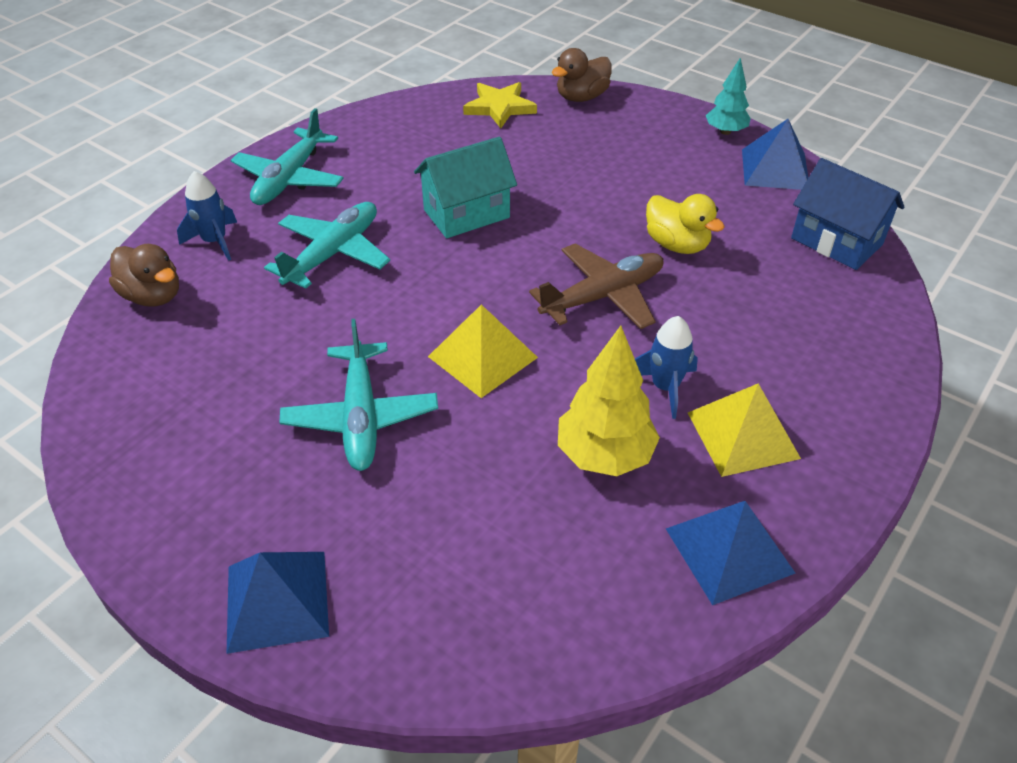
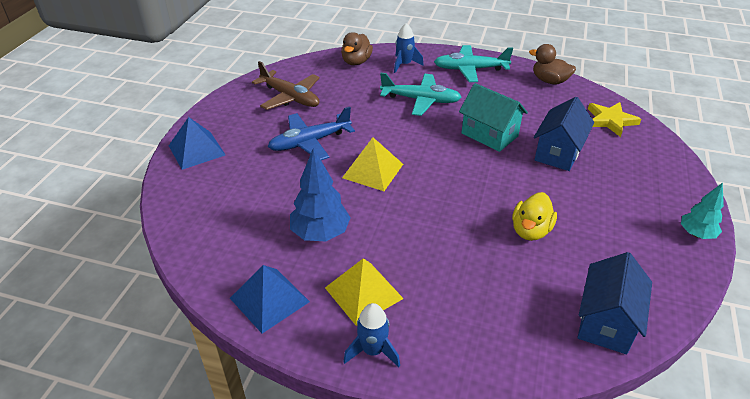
camera: 70 degrees right, 5 degrees down
turquoise plane [279,319,438,471] -> blue plane [268,107,355,160]
brown plane [529,244,663,329] -> brown plane moved to [252,61,320,110]
brown duck [551,48,612,102] -> brown duck moved to [529,44,576,85]
yellow tree [558,326,660,476] -> blue tree [290,148,351,242]
blue rocket [635,316,698,419] -> blue rocket moved to [344,303,400,367]
blue pyramid [742,119,808,190] -> none
none -> blue house [534,97,594,171]

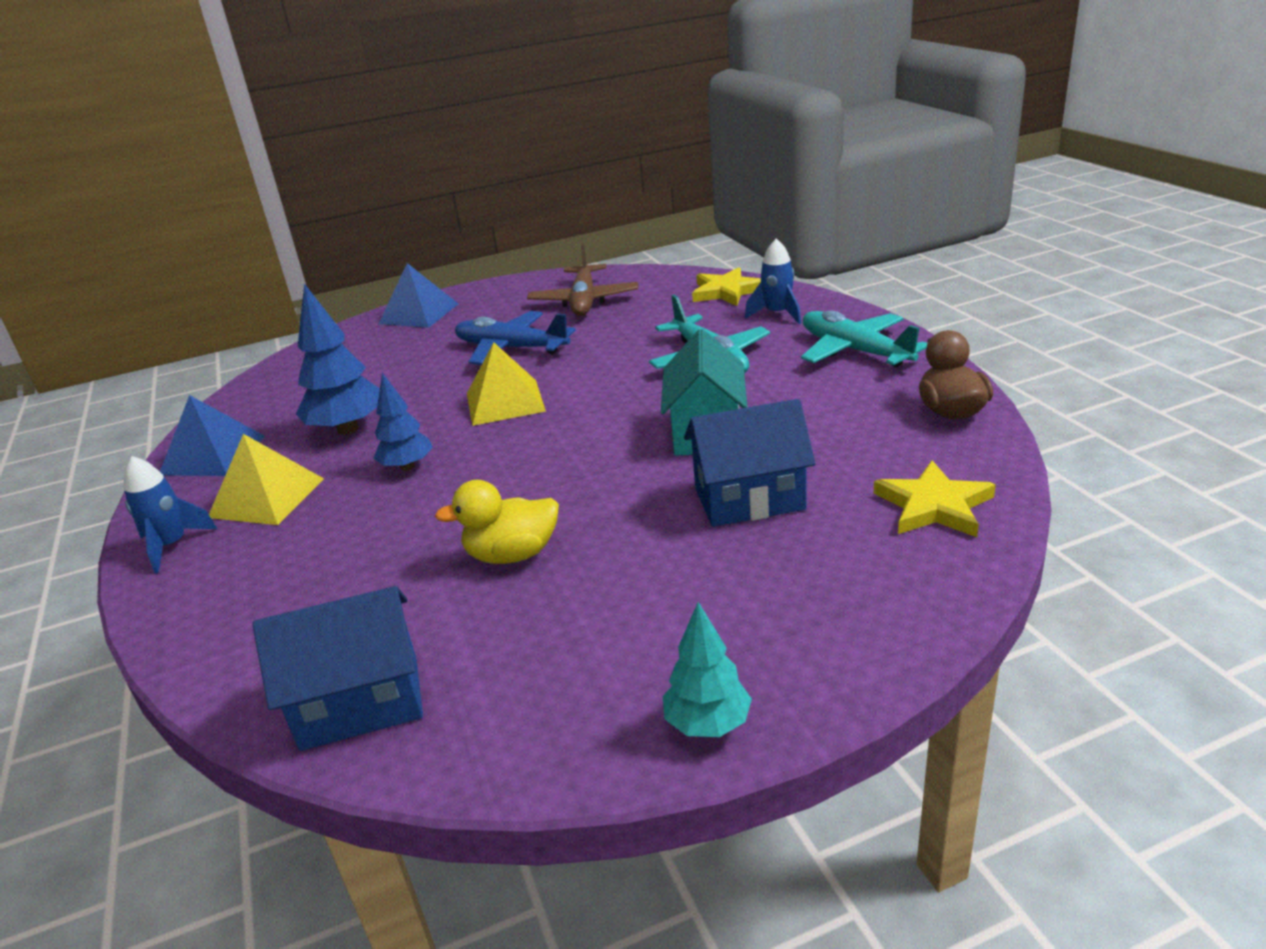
camera: 55 degrees right, 10 degrees down
brown duck [341,32,373,65] -> yellow star [692,267,761,306]
none -> blue tree [373,373,433,471]

